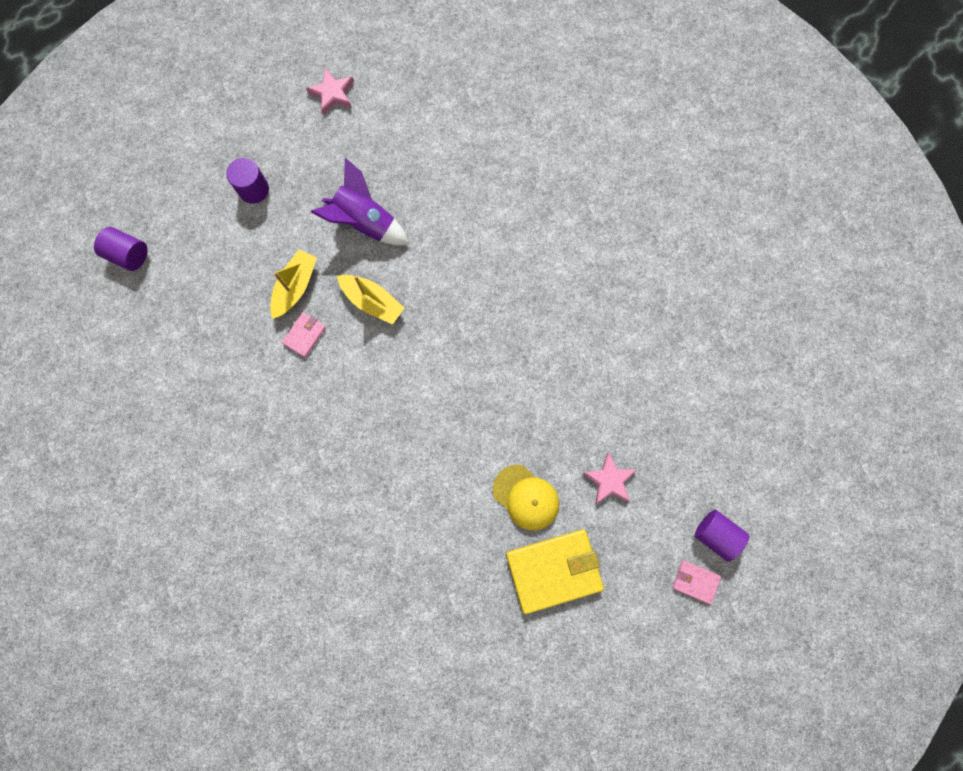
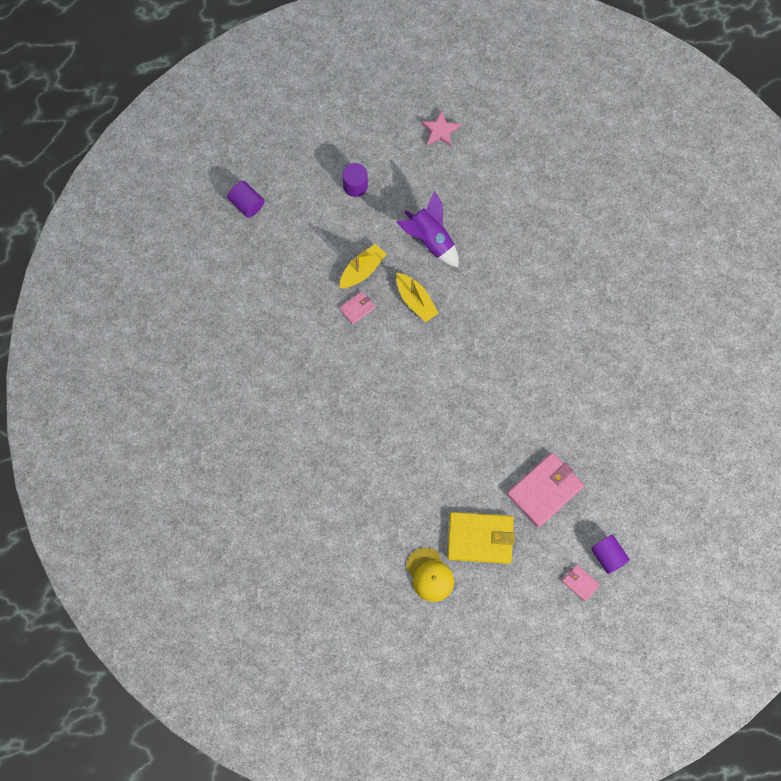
camera: 20 degrees right, 5 degrees down
yellow cap [493,465,559,531] -> yellow cap moved to [406,547,454,602]
pink star [583,452,637,504] -> pink wallet [507,452,584,528]

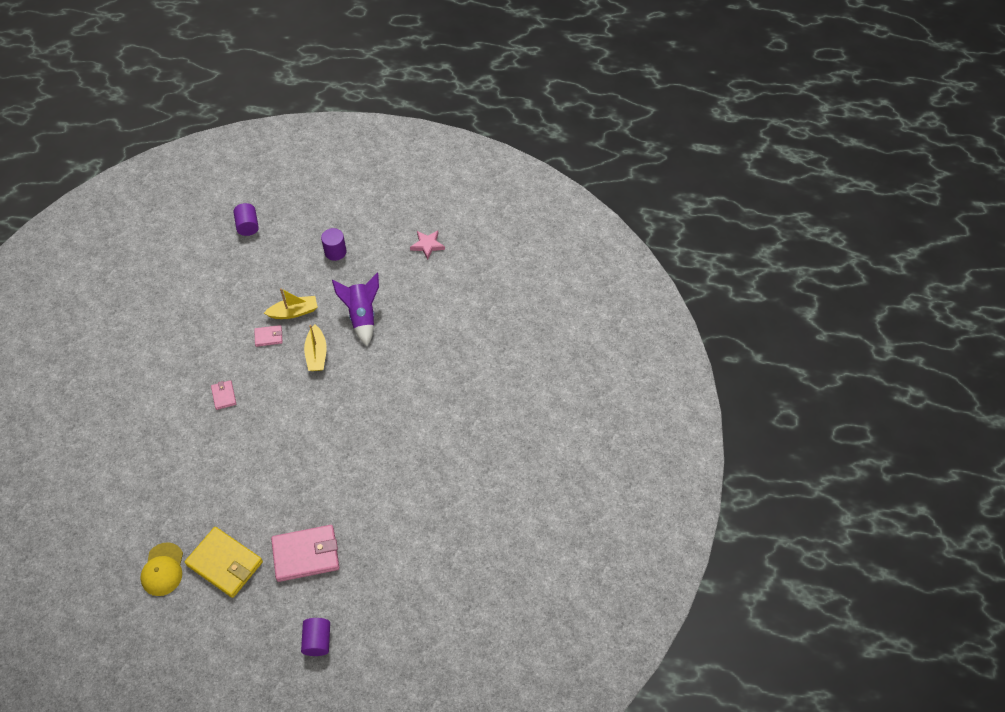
camera: 30 degrees right, 15 degrees down
pink wallet [562,564,600,602] -> pink wallet moved to [211,380,236,410]

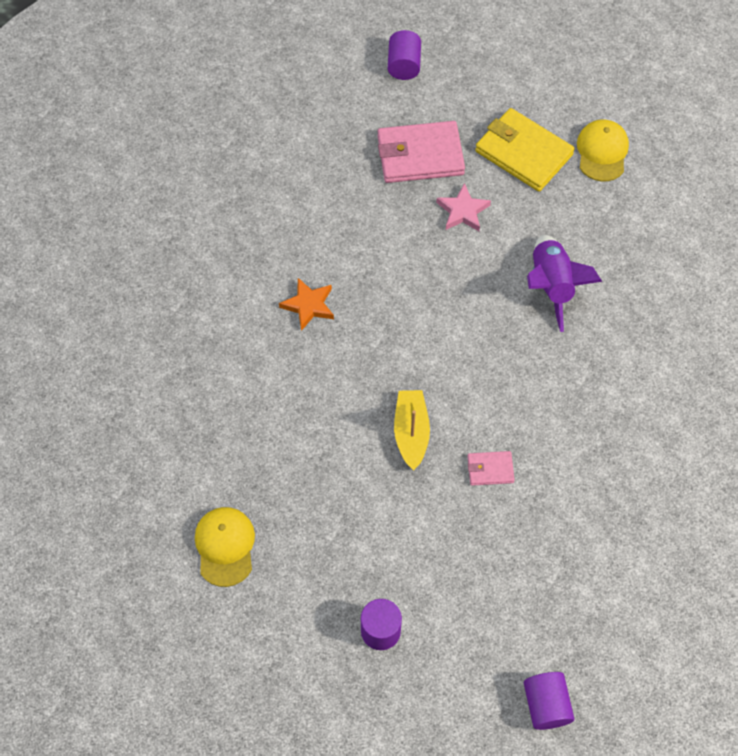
camera: 175 degrees left, 5 degrees up
pink wallet [211,380,236,410] -> none
yellow boat [264,288,318,319] -> none
purple rocket [332,273,379,346] -> purple rocket moved to [527,235,602,332]
pink star [410,230,445,260] -> pink star moved to [436,183,491,231]
none -> yellow cap [195,507,255,587]
none -> orange star [279,278,334,331]

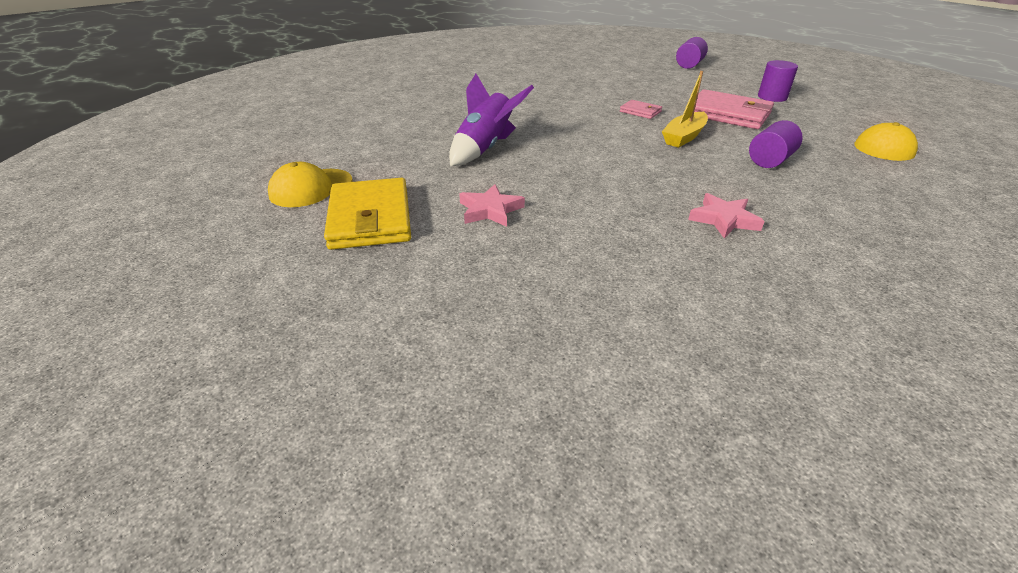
camera: 140 degrees left, 25 degrees down
orange star [279,278,334,331] -> pink star [688,193,765,238]
pink wallet [378,121,465,183] -> pink wallet moved to [694,89,774,129]
purple cylinder [388,30,421,80] -> purple cylinder moved to [749,120,803,168]

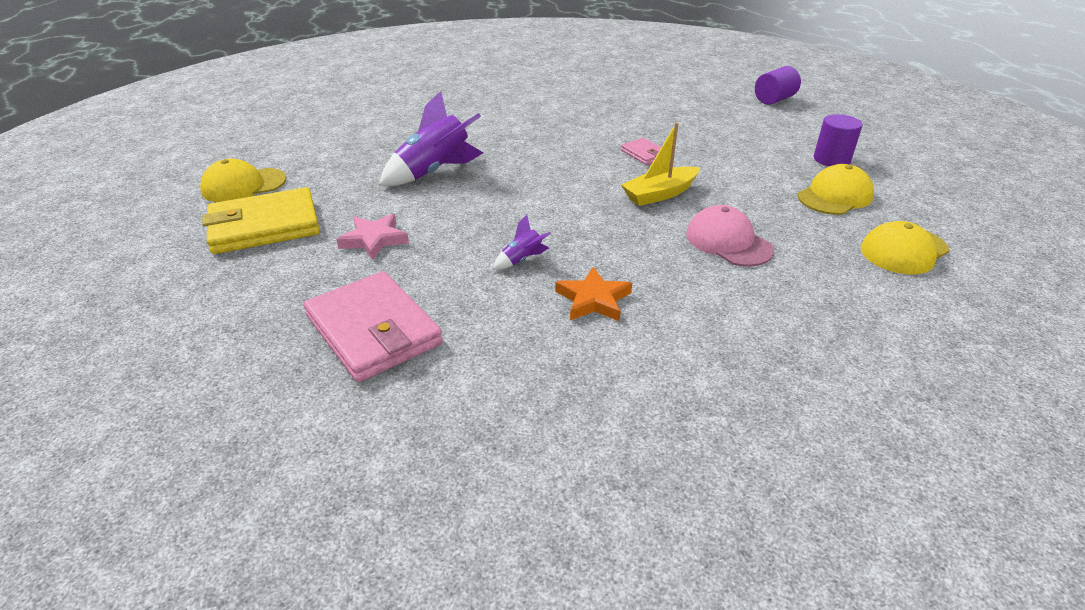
camera: 20 degrees right, 0 degrees up
yellow wallet [324,178,411,250] -> yellow wallet turned 60 degrees clockwise [202,187,320,254]
pink star [688,193,765,238] -> orange star [555,267,632,321]
pink wallet [694,89,774,129] -> pink wallet moved to [303,271,443,382]
purple cylinder [749,120,803,168] -> pink cap [686,205,774,267]
none -> purple rocket [493,215,551,270]
none -> yellow cap [798,164,874,215]

